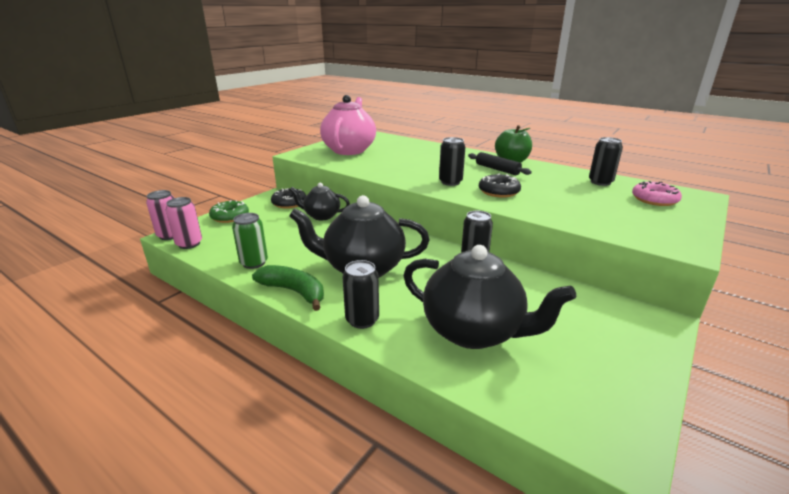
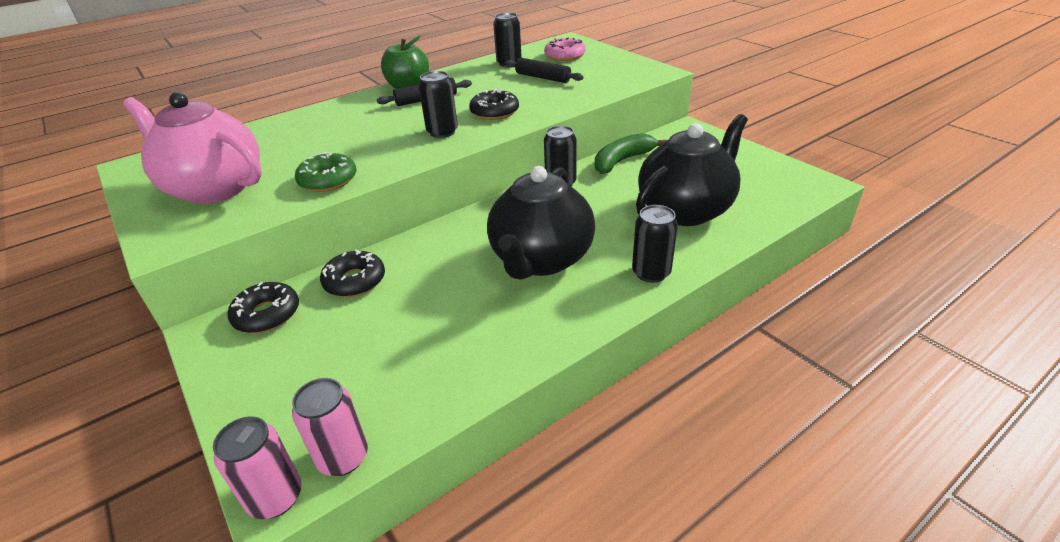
camera: 70 degrees left, 10 degrees up
green donut [209,200,249,223] -> green donut moved to [295,152,357,192]
green can [232,213,268,269] -> none
green banana [252,265,324,311] -> green banana moved to [595,133,667,174]
black teapot [290,183,350,220] -> black donut [320,249,385,297]
none -> black rolling pin [505,58,584,83]

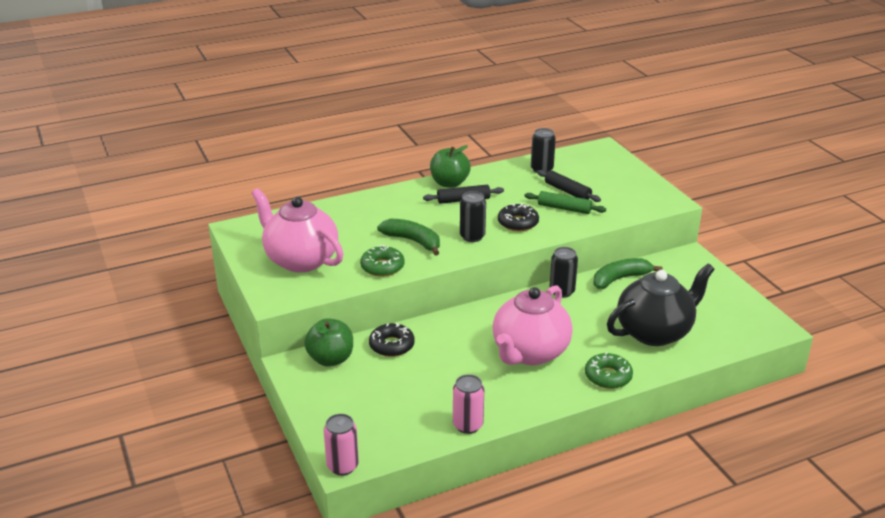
camera: 10 degrees right, 5 degrees down
black donut [227,282,299,333] -> green apple [304,318,353,367]
pink can [292,378,368,476] -> pink can moved to [453,374,484,434]
black teapot [487,166,595,280] -> pink teapot [492,285,573,365]
pink donut [544,38,586,61] -> none
black can [632,205,678,283] -> green donut [585,352,633,389]
none -> green banana [377,219,440,256]
none -> green rolling pin [525,191,606,214]

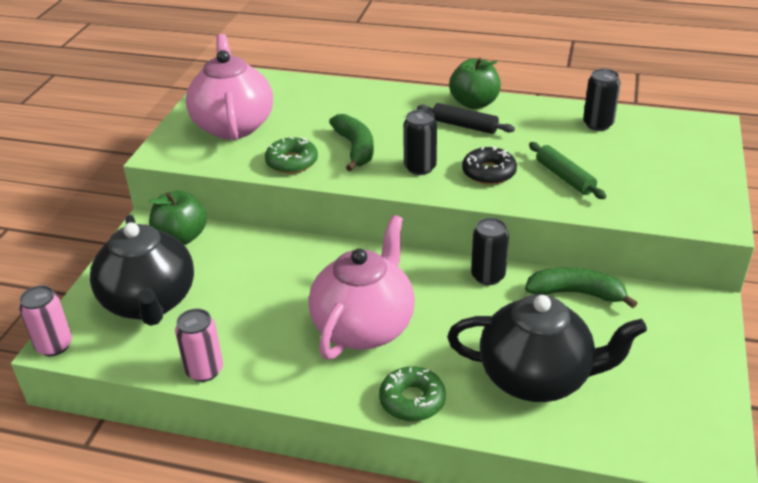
camera: 40 degrees right, 5 degrees up
black donut [369,323,415,357] -> none
pink teapot [492,285,573,365] -> pink teapot turned 135 degrees clockwise [309,215,415,360]
black rolling pin [537,170,601,202] -> none
none -> black teapot [90,215,194,326]

